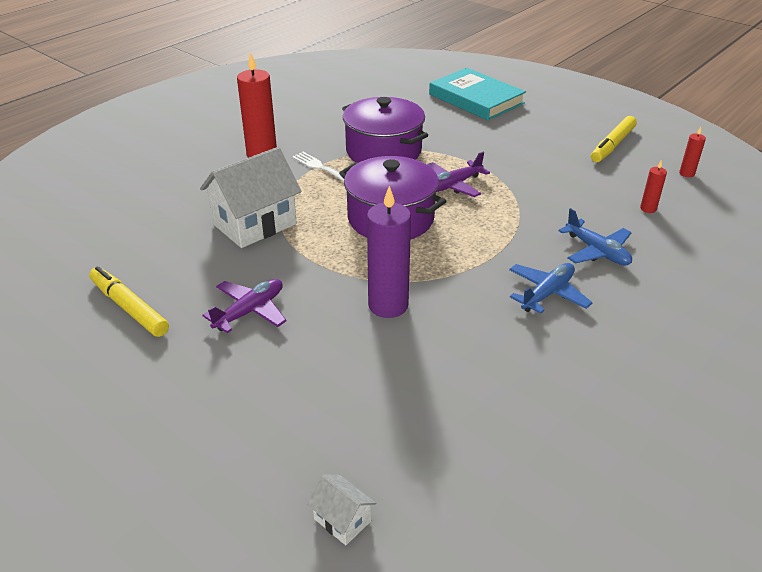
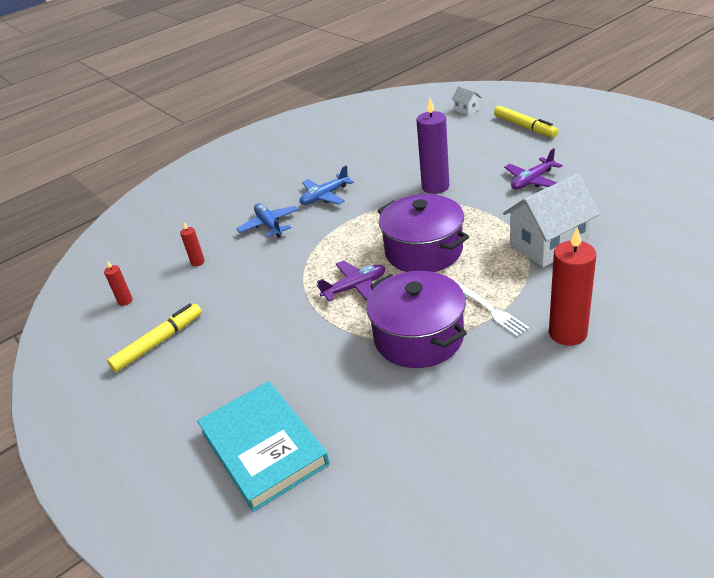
camera: 165 degrees left, 0 degrees up
yellow marker [89,266,169,337] -> yellow marker moved to [494,106,558,138]

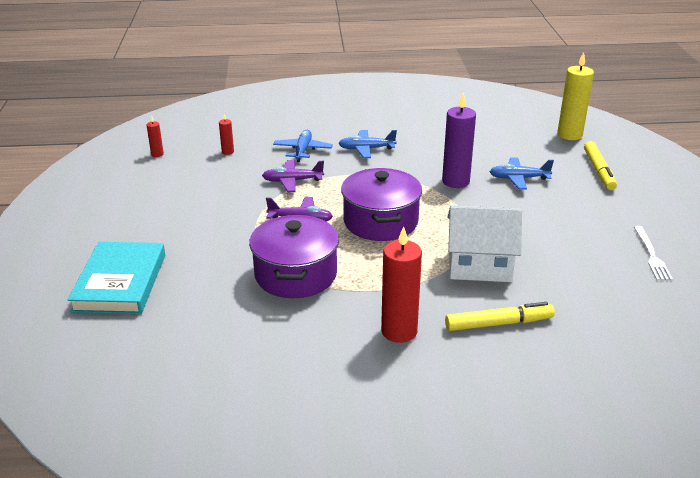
camera: 30 degrees right, 5 degrees down
yellow marker [107,303,202,372] -> yellow marker moved to [445,302,555,331]
white house [451,86,482,115] -> yellow candle [557,52,594,140]
white fork [455,281,529,337] -> white fork moved to [634,226,673,280]
purple plane [504,148,563,190] -> purple plane moved to [262,160,324,192]
none -> blue plane [489,157,554,189]

